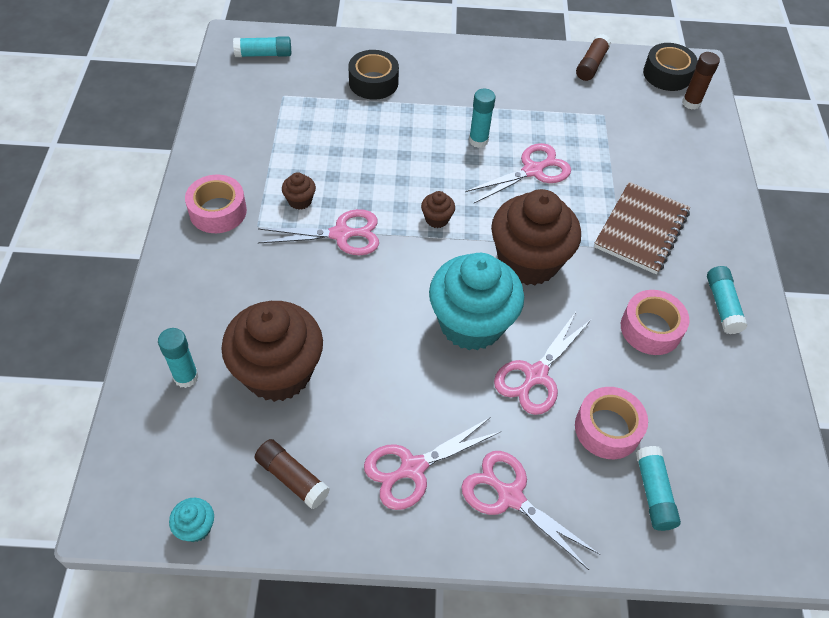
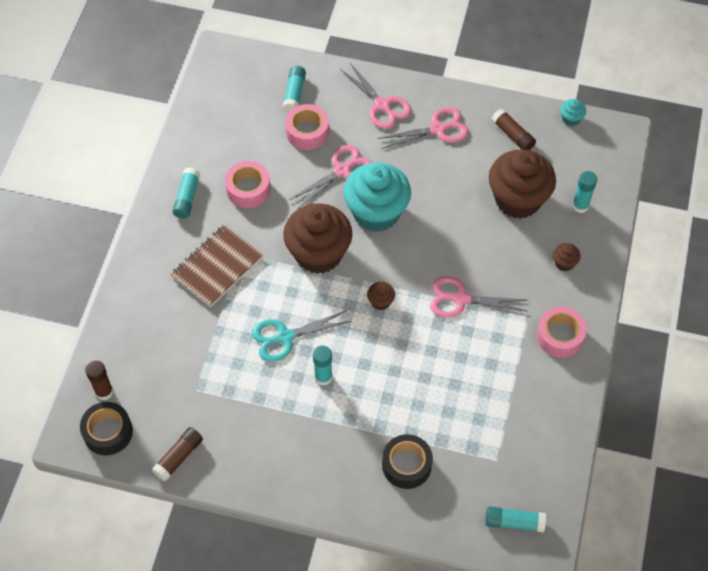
camera: 165 degrees left, 5 degrees up
brown cupcake [282,172,316,210] -> brown cupcake moved to [553,243,581,271]
pink scissors [465,143,571,203] -> turquoise scissors [252,310,352,362]

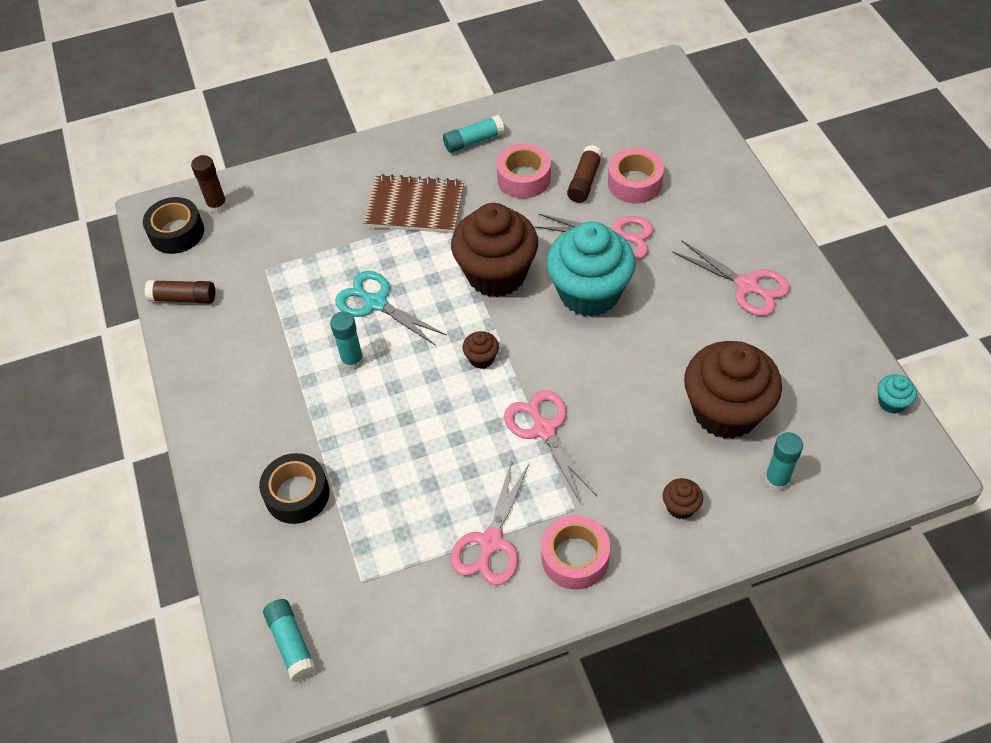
camera: 60 degrees right, 5 degrees down
turquoise glue stick [283,66,306,113] -> none
pink scissors [340,63,411,129] -> pink scissors moved to [450,460,530,585]
brown glue stick [491,109,536,150] -> brown glue stick moved to [567,145,603,203]

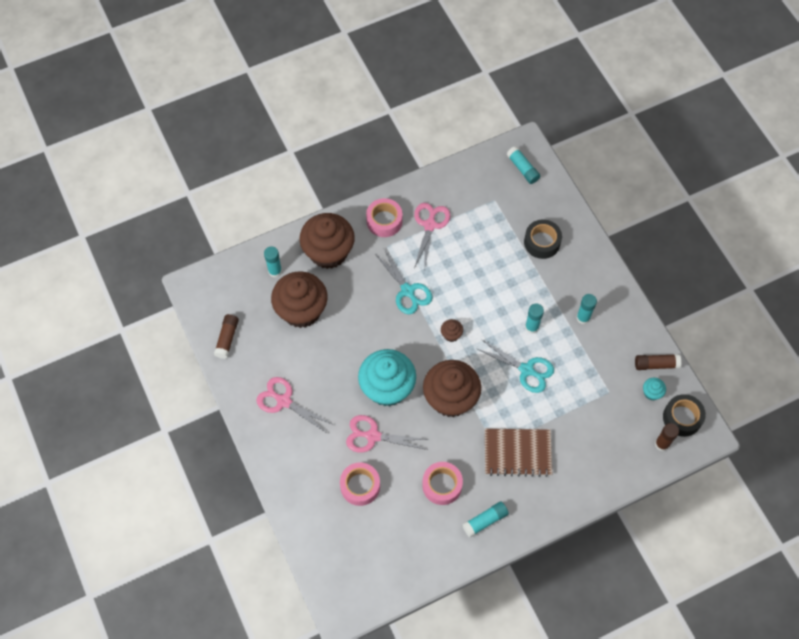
camera: 170 degrees right, 10 degrees up
pink scissors [504,390,597,504] -> turquoise scissors [375,249,433,314]
brown glue stick [567,145,603,203] -> brown glue stick moved to [214,314,239,359]
brown cupcake [663,478,703,519] -> brown cupcake [299,213,355,269], size x2.47
turquoise cupcake [878,374,917,414] -> turquoise cupcake moved to [643,378,666,400]
none -> turquoise glue stick [576,294,597,324]

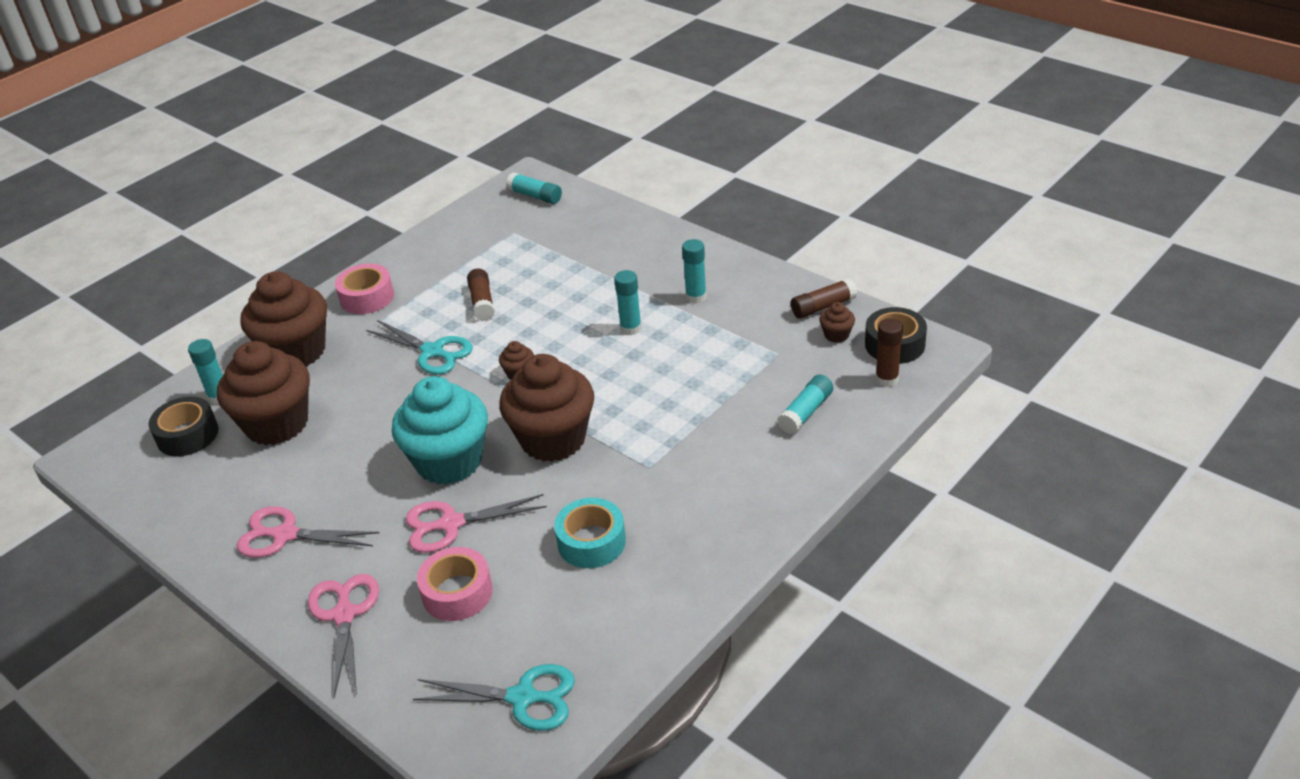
camera: 20 degrees left, 25 degrees down
brown glue stick [214,314,239,359] -> brown glue stick moved to [467,269,495,321]
pink scissors [414,203,450,268] -> pink scissors moved to [308,574,379,698]
pink tape [422,462,463,505] -> turquoise tape [554,498,626,568]
turquoise glue stick [462,501,509,537] -> turquoise glue stick moved to [777,375,833,434]
turquoise scissors [477,340,554,393] -> turquoise scissors moved to [413,664,575,731]
brown notebook [485,429,552,477] -> none
black tape [524,220,562,259] -> black tape moved to [149,396,219,456]
turquoise cupcake [643,378,666,400] -> brown cupcake [819,302,855,343]

